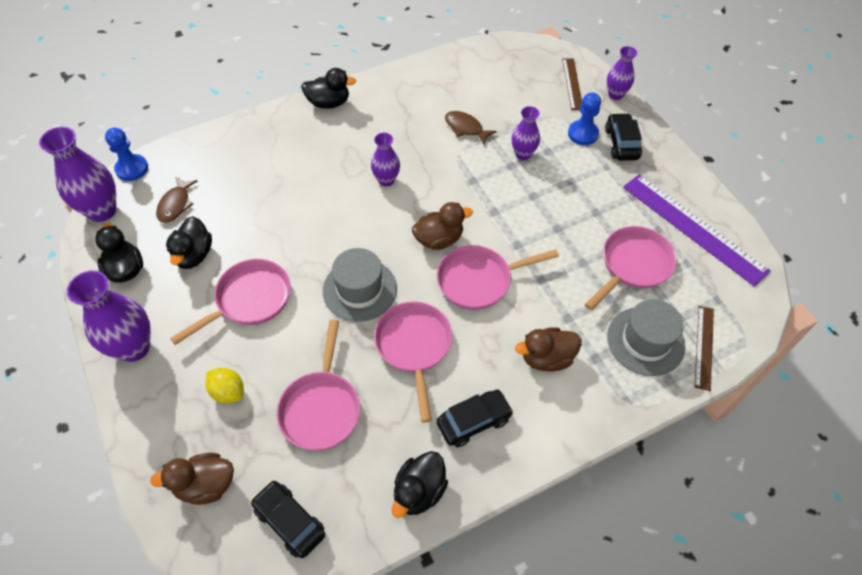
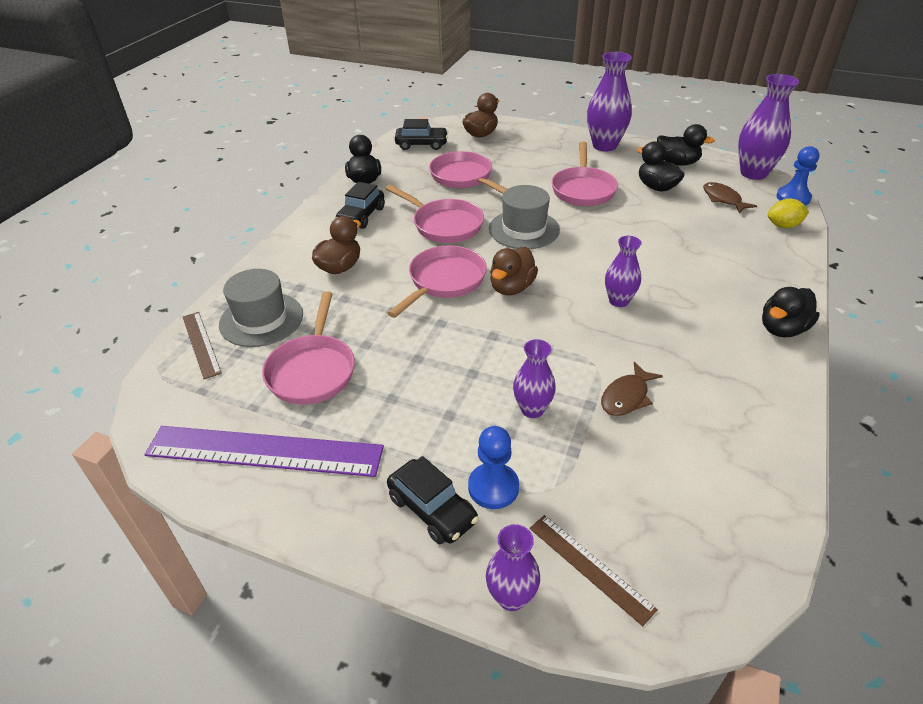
camera: 140 degrees right, 15 degrees down
yellow lemon [205,368,244,403] -> yellow lemon moved to [768,198,809,228]
brown fish [445,111,497,144] -> brown fish turned 135 degrees clockwise [601,362,663,416]

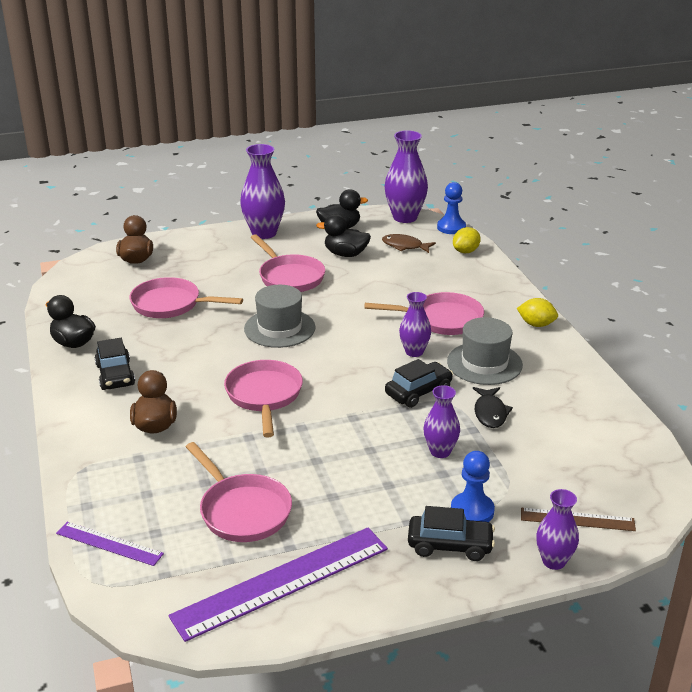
camera: 40 degrees left, 10 degrees down
brown ruler [183,312,222,379] -> purple ruler [56,522,164,566]
grey hat [219,269,303,347] -> grey hat moved to [447,317,523,385]
pink pan [386,185,484,243] -> pink pan moved to [364,292,484,335]
black car [395,119,448,150] -> black car moved to [385,359,453,408]
brown duck [490,247,538,295] -> none
brown fish [601,362,663,416] -> black fish [473,387,513,428]
black duck [762,287,820,337] -> yellow lemon [517,298,558,327]

